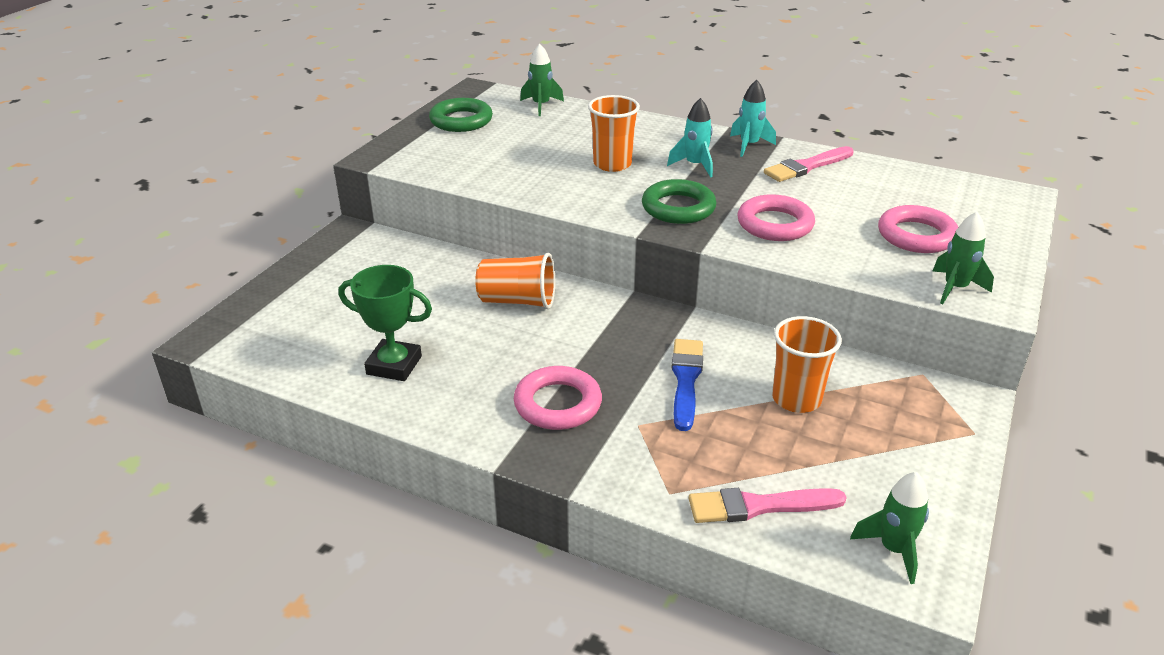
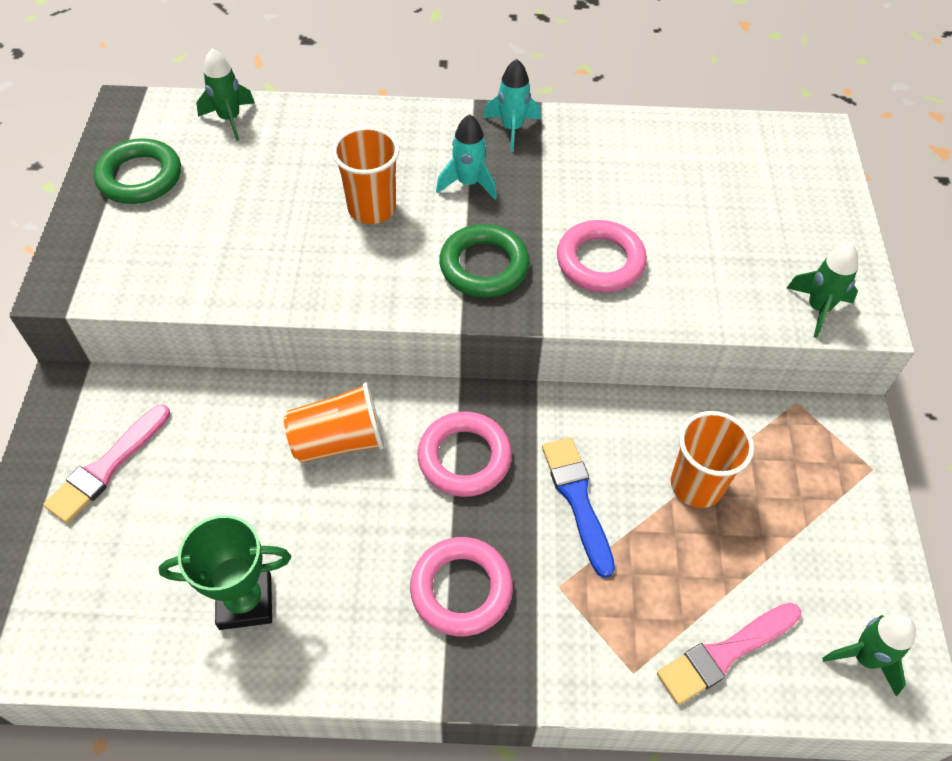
camera: 25 degrees left, 20 degrees up
pink brush [764,146,854,182] -> pink brush moved to [43,404,170,523]
pink ring [878,205,958,253] -> pink ring moved to [417,411,512,497]

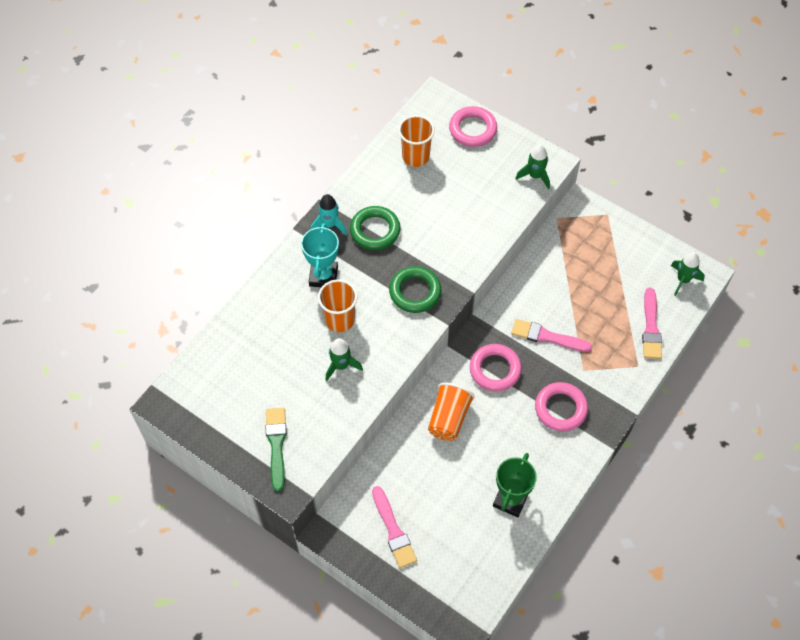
camera: 55 degrees left, 5 degrees up
green ring [94,138,181,204] -> green ring moved to [350,206,401,250]
green rocket [196,49,255,141] -> green rocket moved to [325,338,363,381]
turquoise rocket [436,114,497,200] -> none
blue brush [542,437,615,578] -> pink brush [511,319,592,352]
pink ring [557,220,647,293] -> pink ring moved to [449,106,497,147]
orange cup [671,411,754,508] -> orange cup moved to [398,115,435,167]
none -> green brush [266,408,287,492]
none -> turquoise trophy [301,223,339,287]

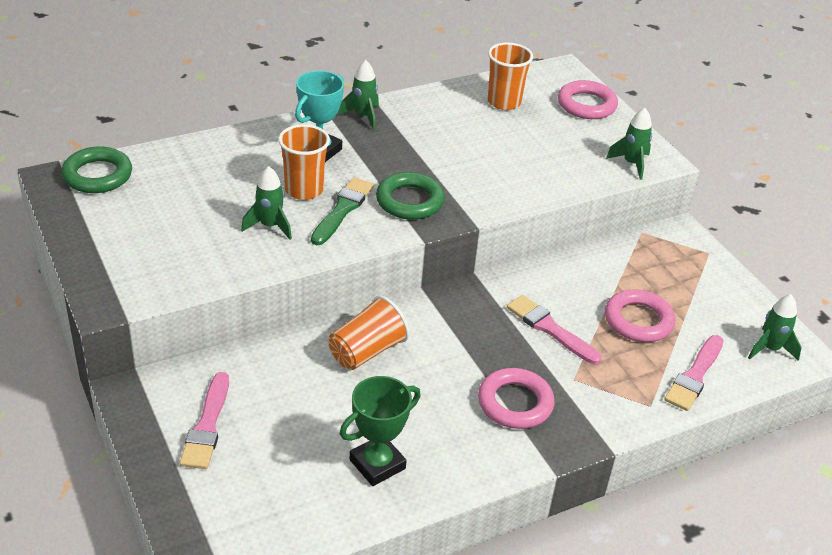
camera: 25 degrees right, 20 degrees down
green brush [266,408,287,492] -> green brush moved to [311,177,374,245]
turquoise rocket [311,194,347,235] -> green rocket [338,60,379,130]
green ring [350,206,401,250] -> green ring moved to [61,146,132,193]
pink ring [470,344,522,392] -> pink ring moved to [605,289,675,342]

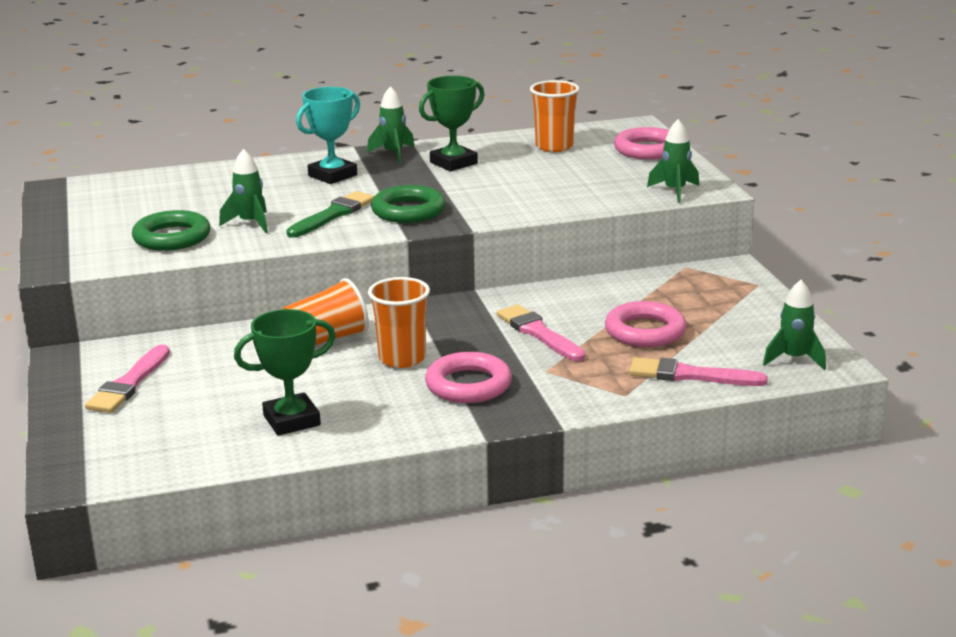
camera: 15 degrees right, 15 degrees down
green ring [61,146,132,193] -> green ring moved to [132,210,211,251]
orange cup [278,124,330,200] -> orange cup moved to [368,277,430,368]
pink brush [664,335,724,411] -> pink brush turned 60 degrees clockwise [629,357,768,386]
none -> green trophy [419,76,485,171]

